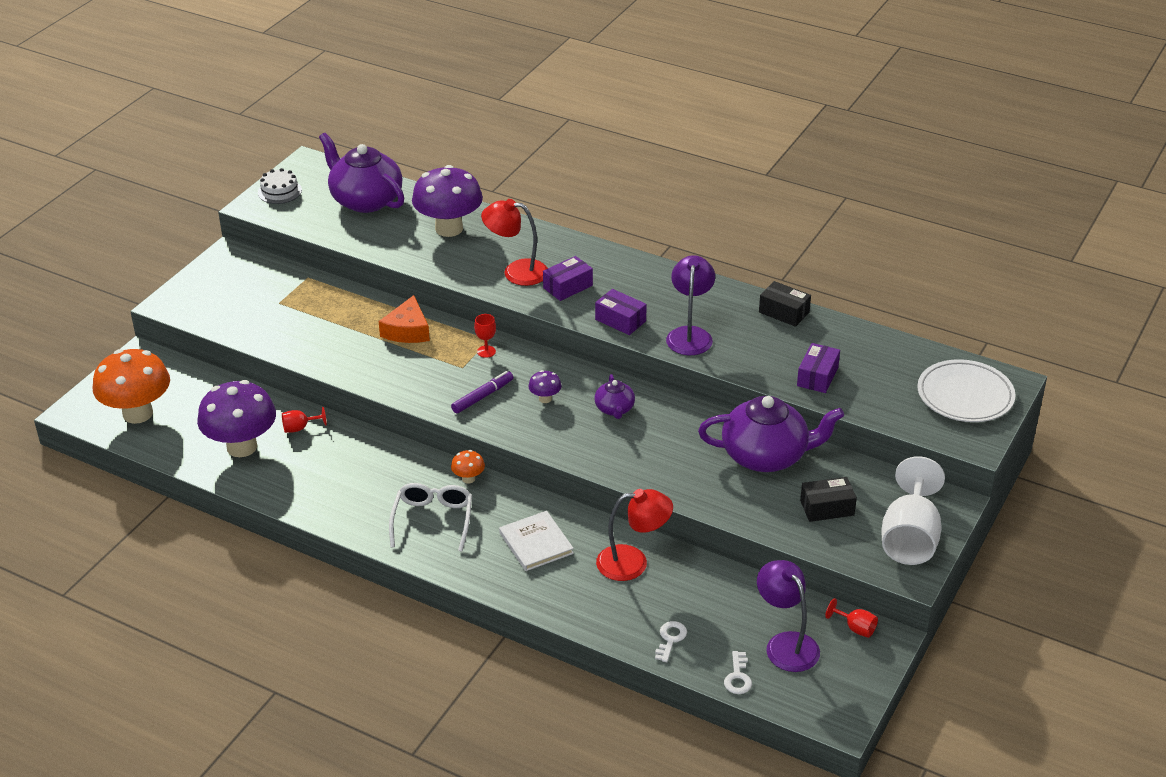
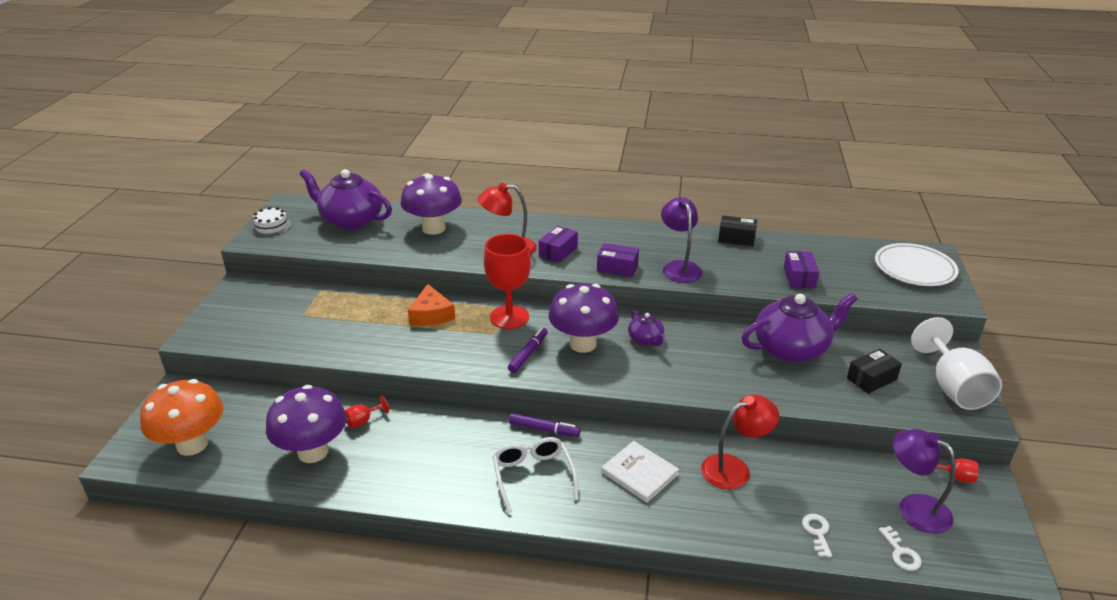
camera: 20 degrees left, 5 degrees down
orange mushroom [451,450,485,484] -> purple marker [508,413,580,437]
red goblet [474,314,496,358] -> red goblet [484,234,531,329], size x2.36
purple mushroom [528,370,562,403] -> purple mushroom [548,284,619,353], size x2.33

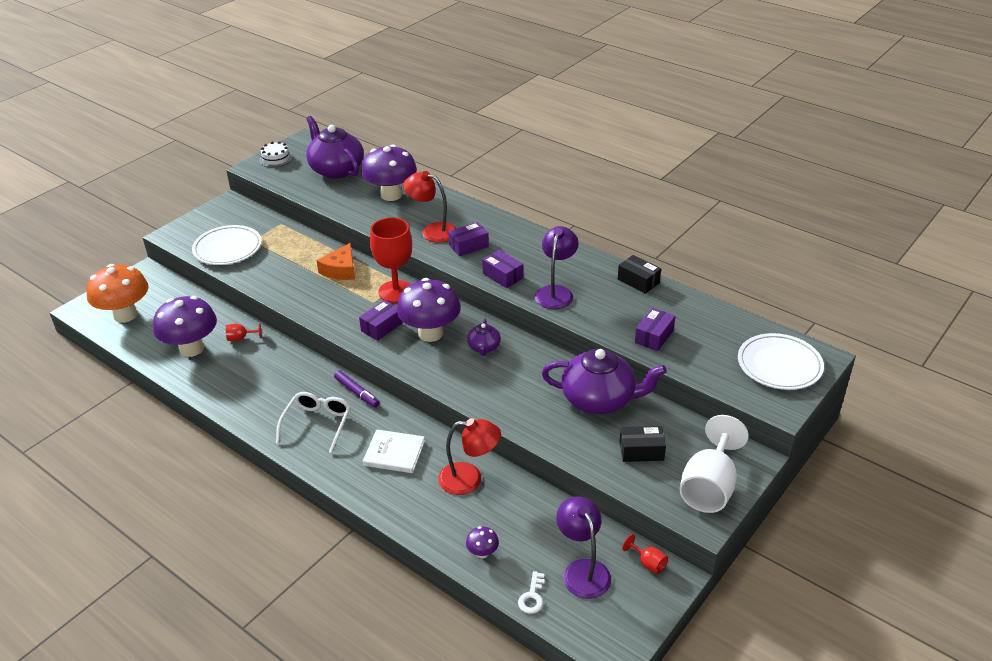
camera: 30 degrees right, 5 degrees up
purple marker [508,327,548,373] -> purple box [359,300,403,341]
white book [601,441,679,503] -> white book turned 60 degrees counterclockwise [363,429,425,473]
white key [802,514,832,557] -> purple mushroom [466,526,499,559]
none -> white plate [192,225,262,265]

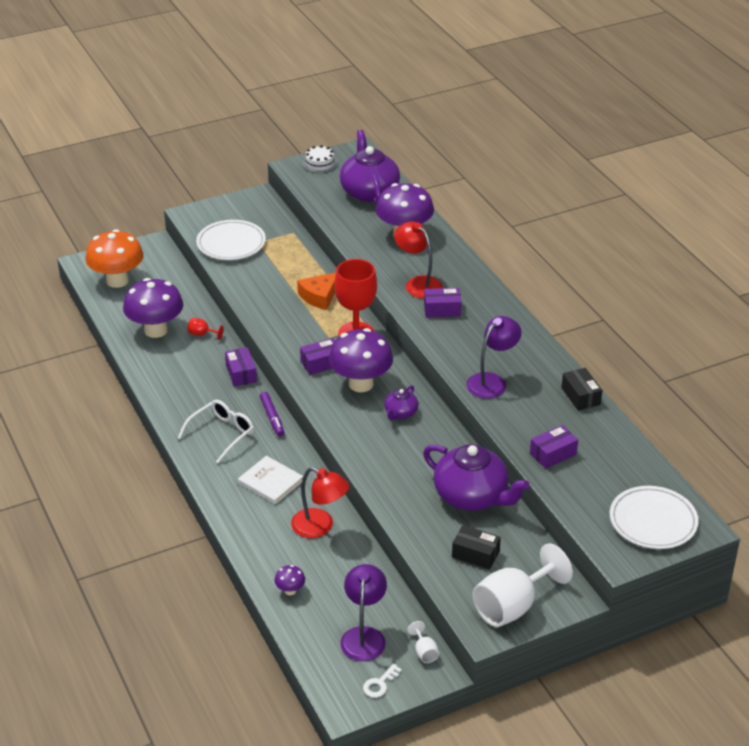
camera: 25 degrees right, 0 degrees up
purple box [482,250,523,288] -> purple box moved to [225,347,257,387]
white key [518,571,545,614] -> white key moved to [363,664,402,698]
red goblet [622,534,668,574] -> white goblet [407,621,439,663]

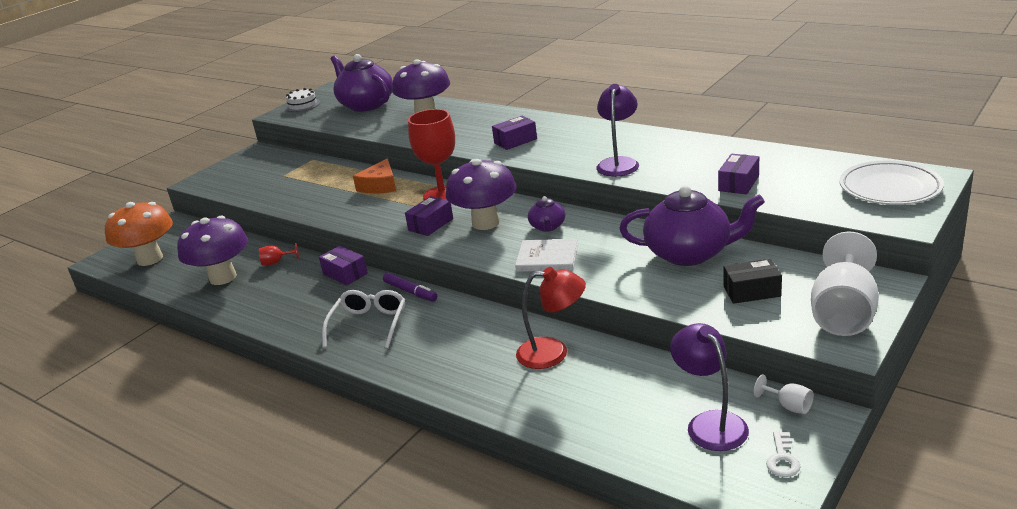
camera: 25 degrees left, 10 degrees down
white plate [196,220,266,260] -> none
white book [238,456,303,504] -> white book moved to [515,239,578,272]
purple mushroom [275,565,305,595] -> none
red lamp [394,221,443,299] -> none
black box [562,368,602,411] -> none

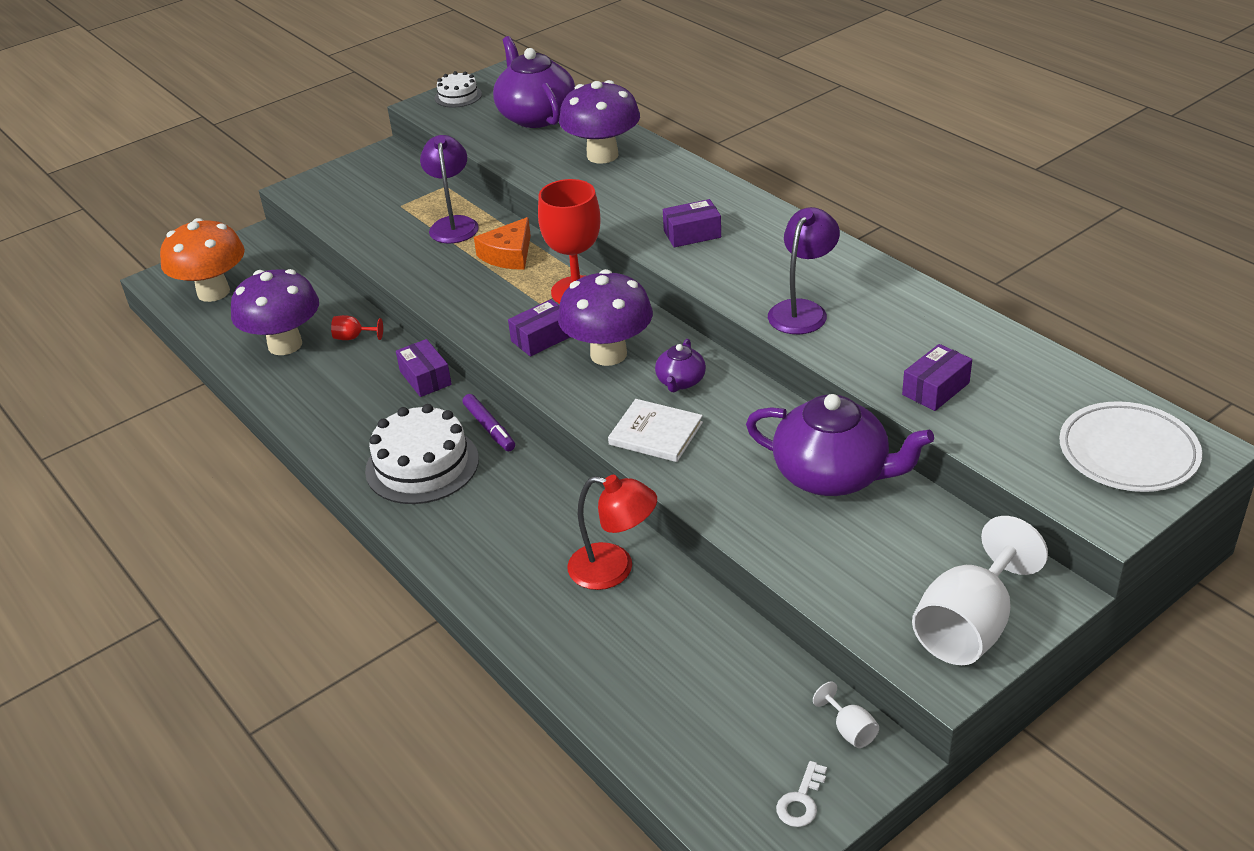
camera: 15 degrees right, 10 degrees up
white glasses [322,290,405,349] -> white cake [365,404,479,504]
purple lamp [670,323,749,451] -> purple lamp moved to [420,135,479,244]
black box [724,259,782,304] -> none

